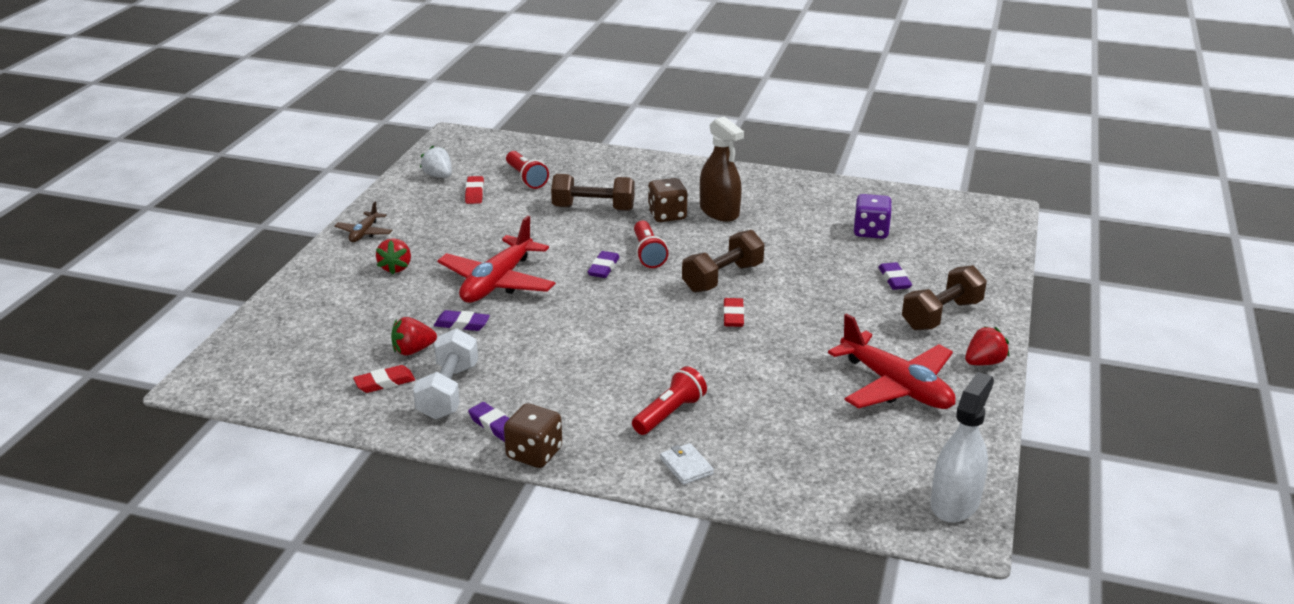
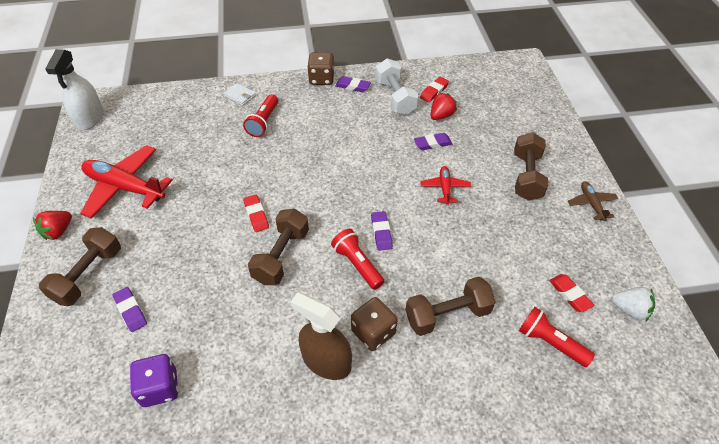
camera: 155 degrees right, 20 degrees up
red strawberry [376,238,411,274] -> brown dumbbell [514,132,548,201]
red plane [437,216,555,303] -> red plane [420,166,471,205], size x0.50

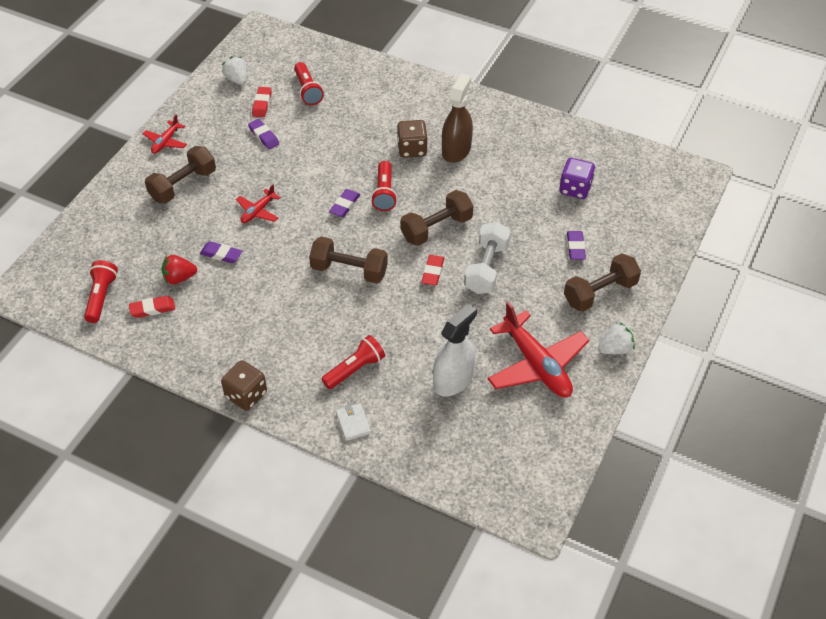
camera: 145 degrees left, 0 degrees up
red strawberry [33,211,72,240] -> white strawberry [598,322,635,354]
white spray bottle [45,49,103,130] -> white spray bottle moved to [433,304,477,396]
brown spray bottle [290,292,352,380] -> brown spray bottle turned 135 degrees counterclockwise [442,73,473,163]
purple eraser [335,76,371,92] -> purple eraser moved to [248,119,279,149]
white dumbbell [375,58,419,115] -> white dumbbell moved to [464,222,511,294]
brown dumbbell [406,277,496,336] -> brown dumbbell moved to [309,237,388,284]
brown plane [568,181,619,221] -> red plane [143,115,187,154]
none -> red flashlight [84,260,118,323]

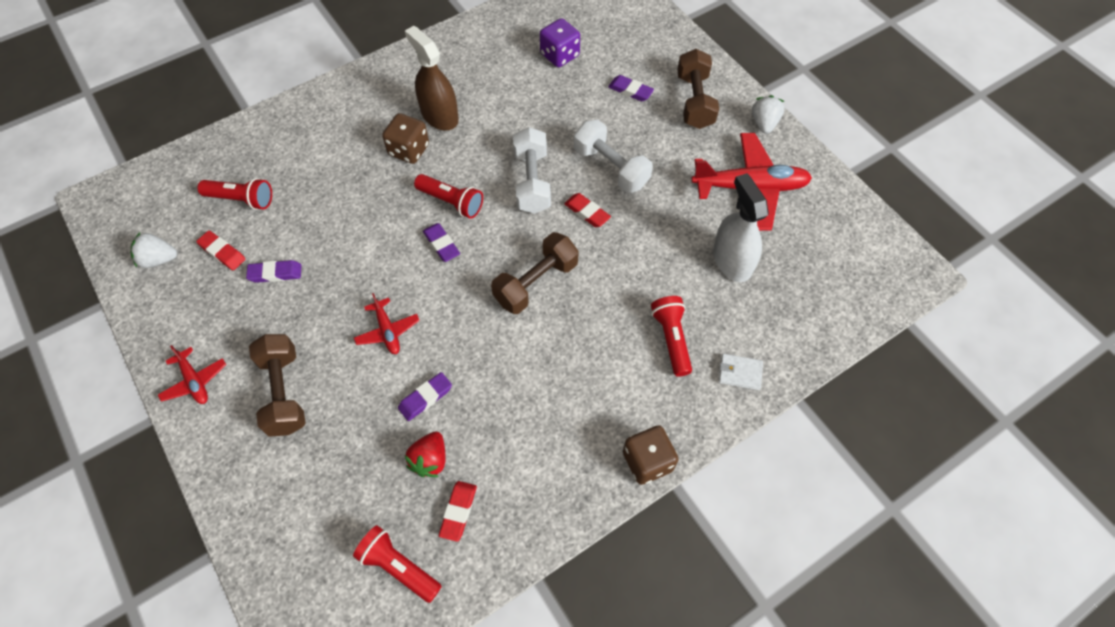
camera: 60 degrees left, 10 degrees up
brown dumbbell [401,190,473,246] -> white dumbbell [513,127,551,214]

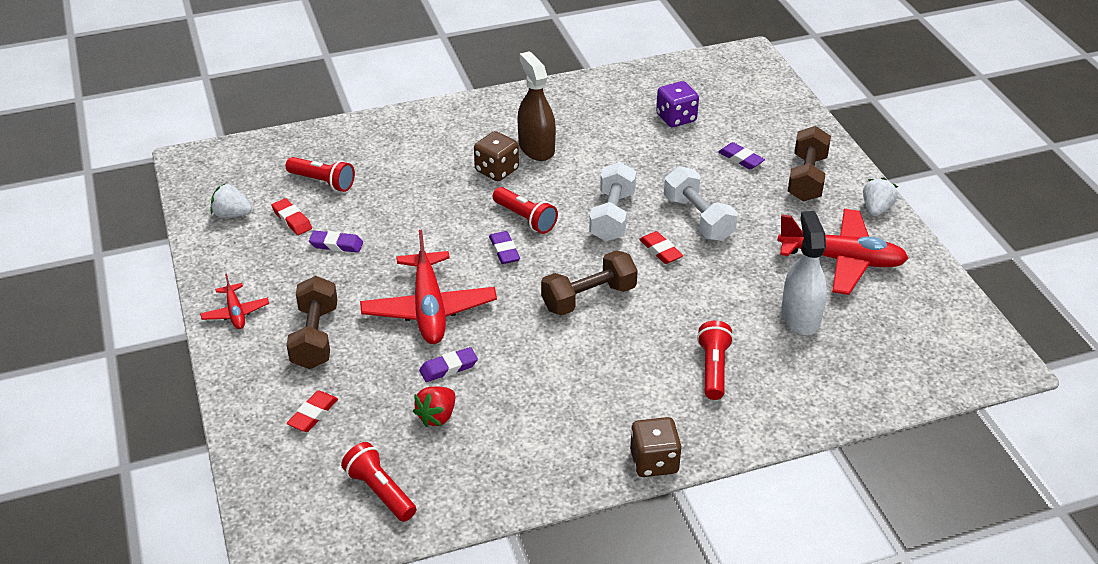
camera: 15 degrees right, 20 degrees down
red plane [354,293,420,354] -> red plane [360,230,497,344], size x2.00
red eraser [439,481,477,542] -> red eraser moved to [287,391,338,432]
white wallet [719,354,763,390] -> none

